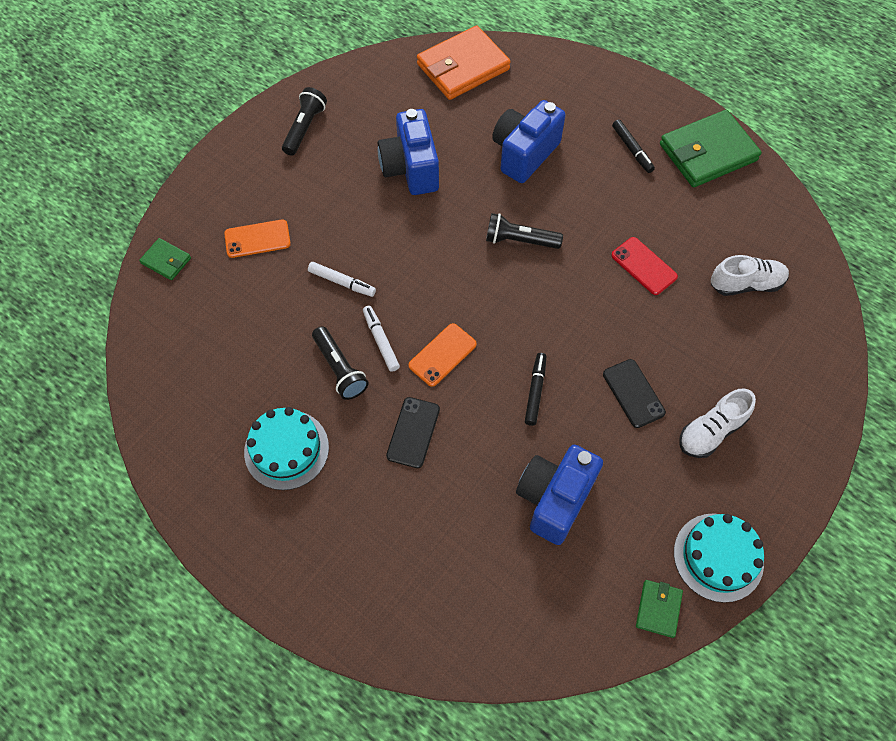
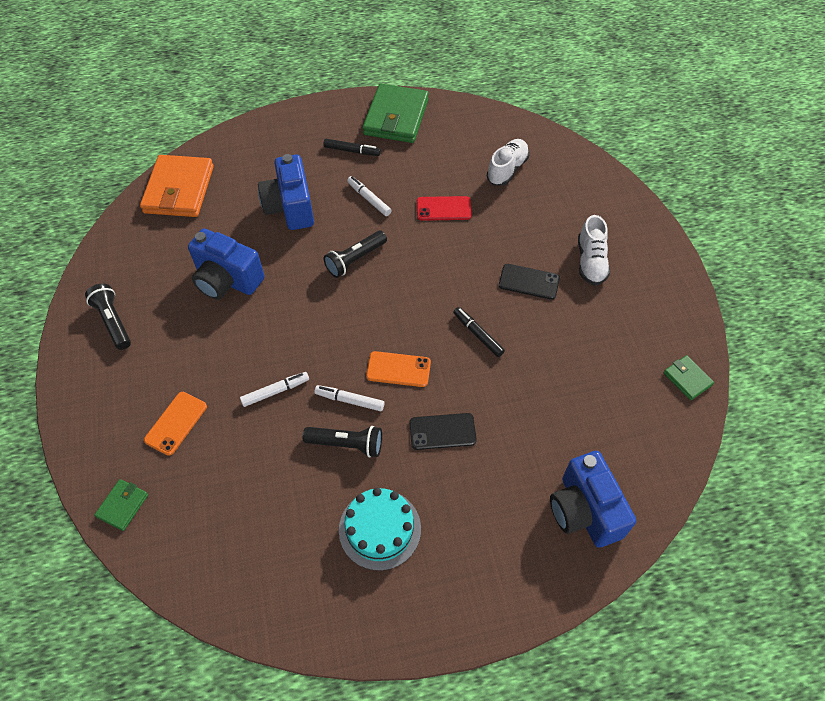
camera: 50 degrees left, 5 degrees down
green wallet [139,238,191,280] -> green wallet turned 45 degrees counterclockwise [94,479,148,531]
black phone [386,397,440,468] -> black phone turned 60 degrees counterclockwise [409,413,477,450]
orange phone [409,323,477,387] -> orange phone turned 75 degrees counterclockwise [366,351,431,387]
blue camera [516,445,603,545] -> blue camera moved to [550,451,636,548]
turquoise cake [674,514,764,603] -> none
none -> white marker [347,176,392,216]

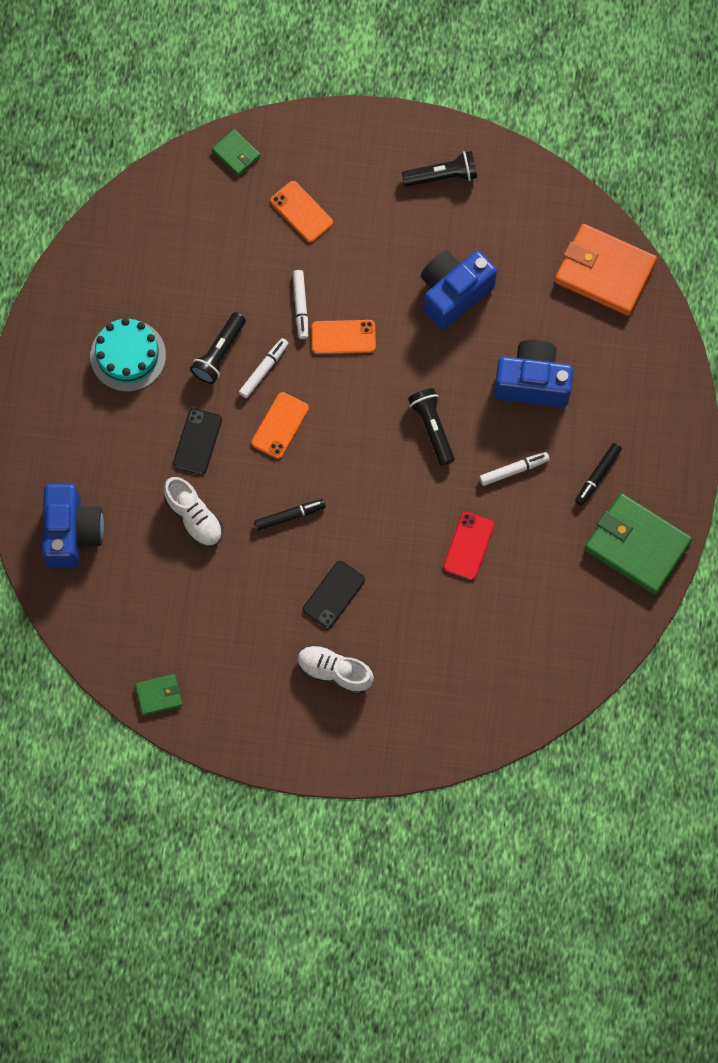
camera: 110 degrees right, 15 degrees up
white shoe [487,139,529,186] -> white shoe moved to [164,477,223,547]
blue camera [550,451,636,548] -> blue camera turned 90 degrees clockwise [42,484,104,568]
none -> orange phone [311,320,376,354]

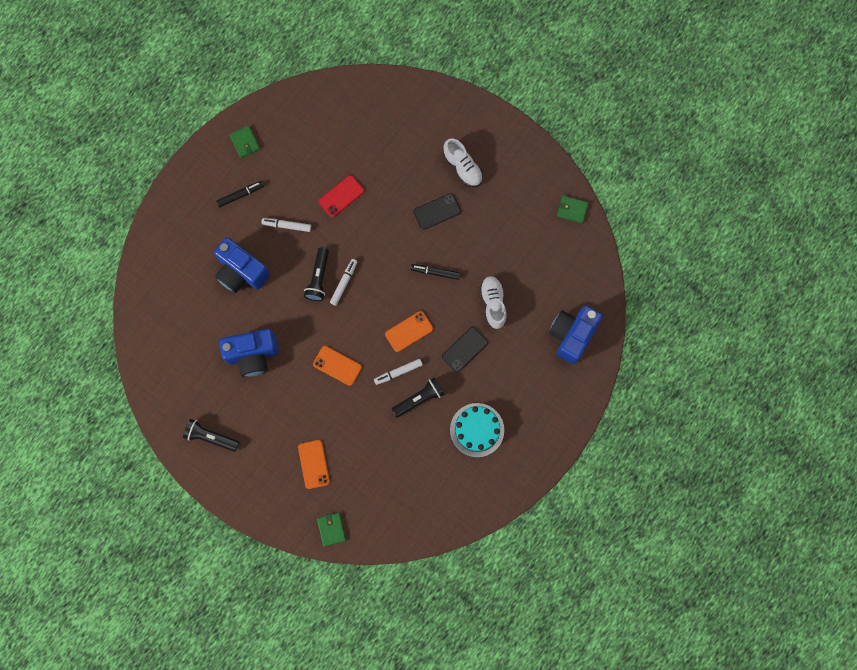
camera: 150 degrees left, 5 degrees up
white marker [293,270,308,339] -> white marker moved to [330,259,357,306]
orange wallet [555,224,657,316] -> none
green wallet [585,494,692,595] -> green wallet [229,126,260,158], size x0.47

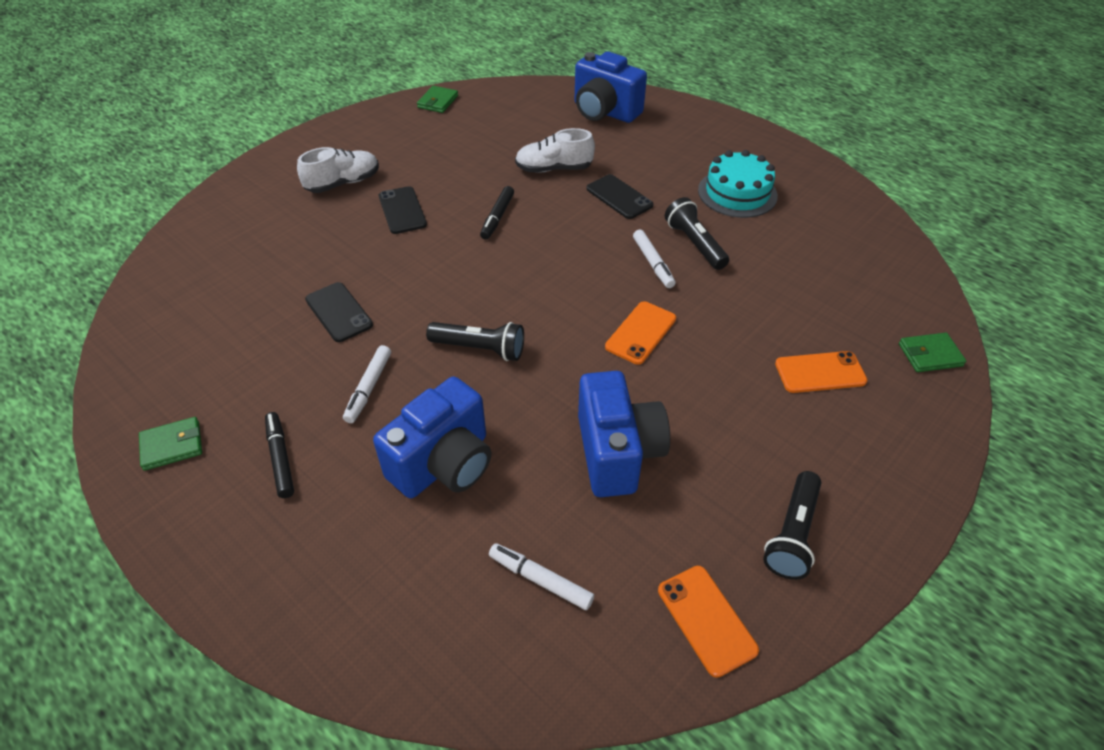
camera: 85 degrees left, 30 degrees down
red phone [318,175,364,217] -> black phone [305,282,373,342]
white marker [330,259,357,306] -> white marker moved to [489,543,594,610]
orange phone [385,311,433,352] -> orange phone moved to [658,566,759,678]

